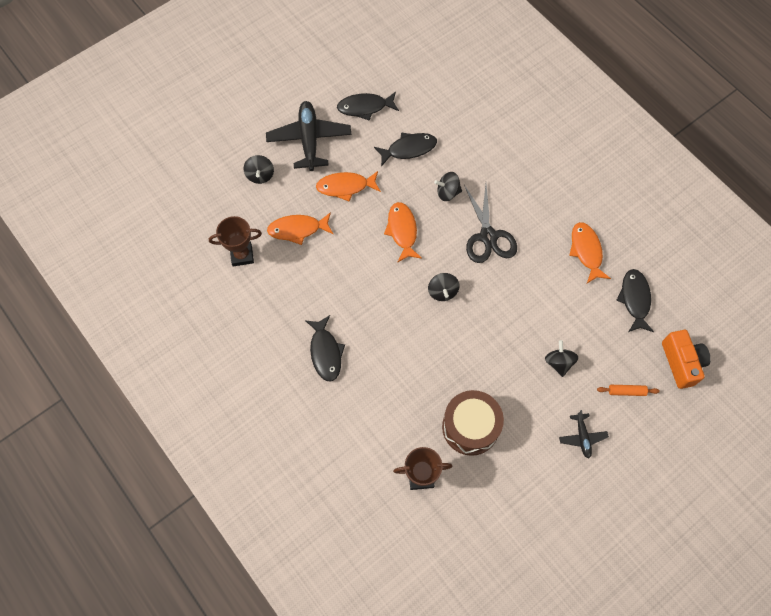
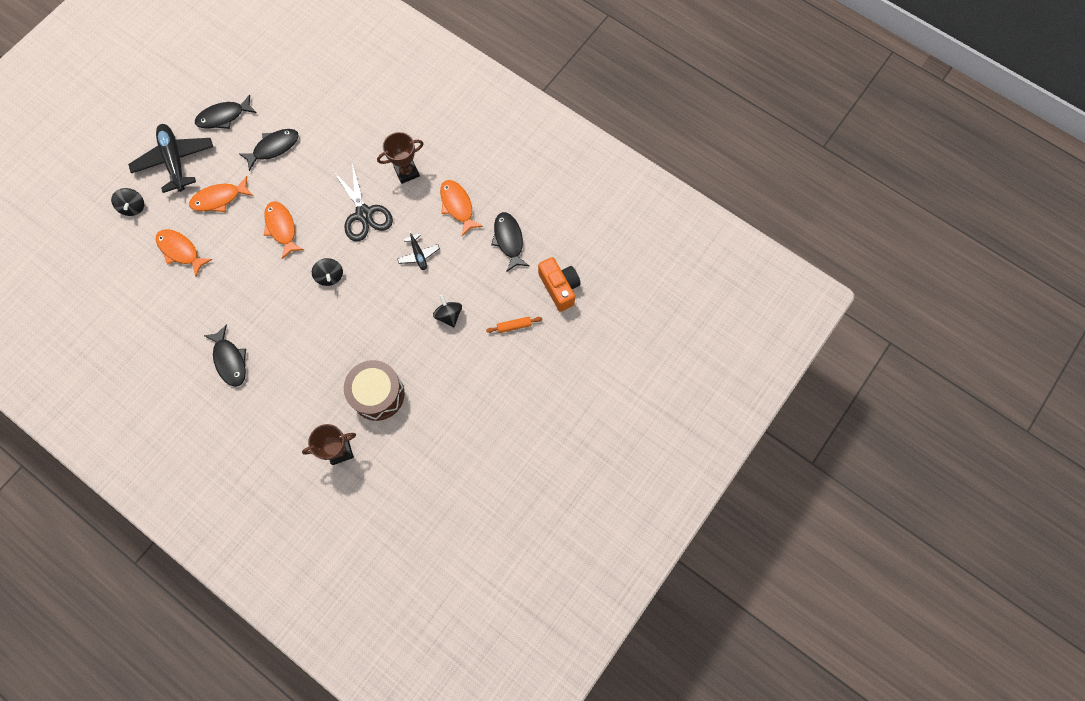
camera: 15 degrees left, 5 degrees up
brown trophy [209,216,262,267] -> brown trophy moved to [377,132,424,184]
orange fish [267,212,333,245] -> orange fish turned 60 degrees clockwise [156,229,213,277]
black spinning top [434,172,462,201] -> none
black plane [559,410,609,459] -> black plane moved to [397,231,440,270]

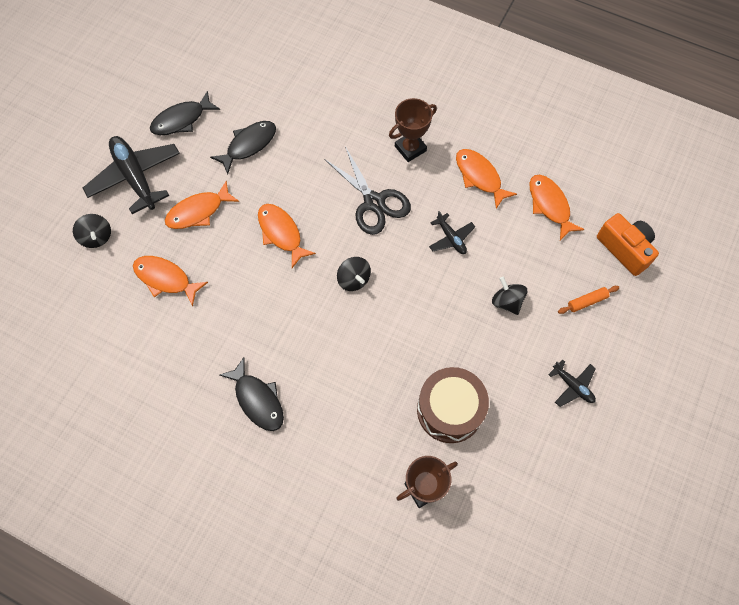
camera: 10 degrees left, 5 degrees down
black fish [491,212,529,272] -> orange fish [529,175,585,240]
none -> black plane [548,360,596,407]

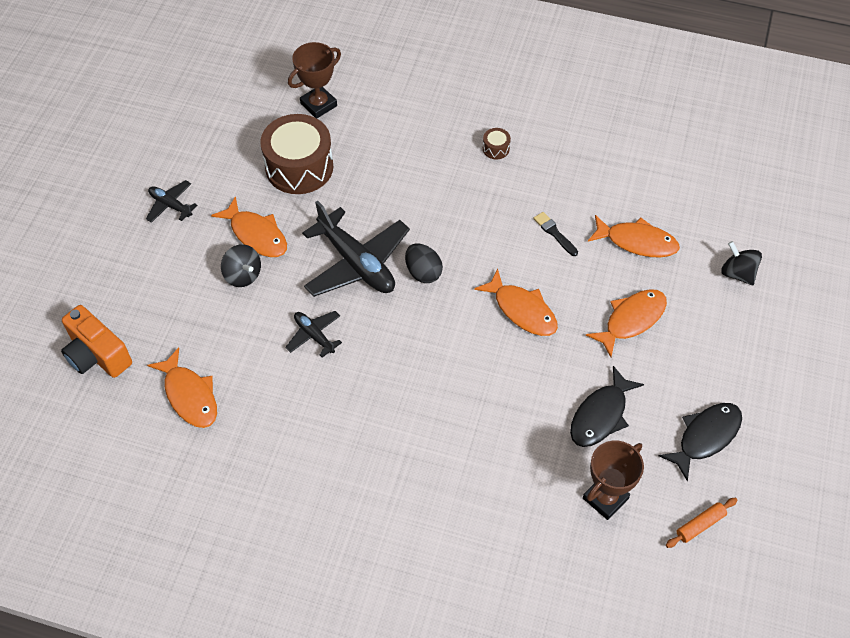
camera: 170 degrees right, 10 degrees down
black plane [83,136,180,214] -> black plane moved to [302,200,410,297]
black fish [220,357,284,431] -> brown drum [483,128,511,159]
black scissors [324,146,411,235] -> none
black spinning top [337,257,371,291] -> black egg [405,243,443,283]
brown trophy [389,98,437,162] -> brown trophy moved to [583,441,644,520]
orange fish [456,149,517,209] -> orange fish moved to [211,196,287,257]
orange rolling pin [558,286,619,314] -> orange rolling pin moved to [666,498,737,548]
none -> black brush [534,212,578,256]

